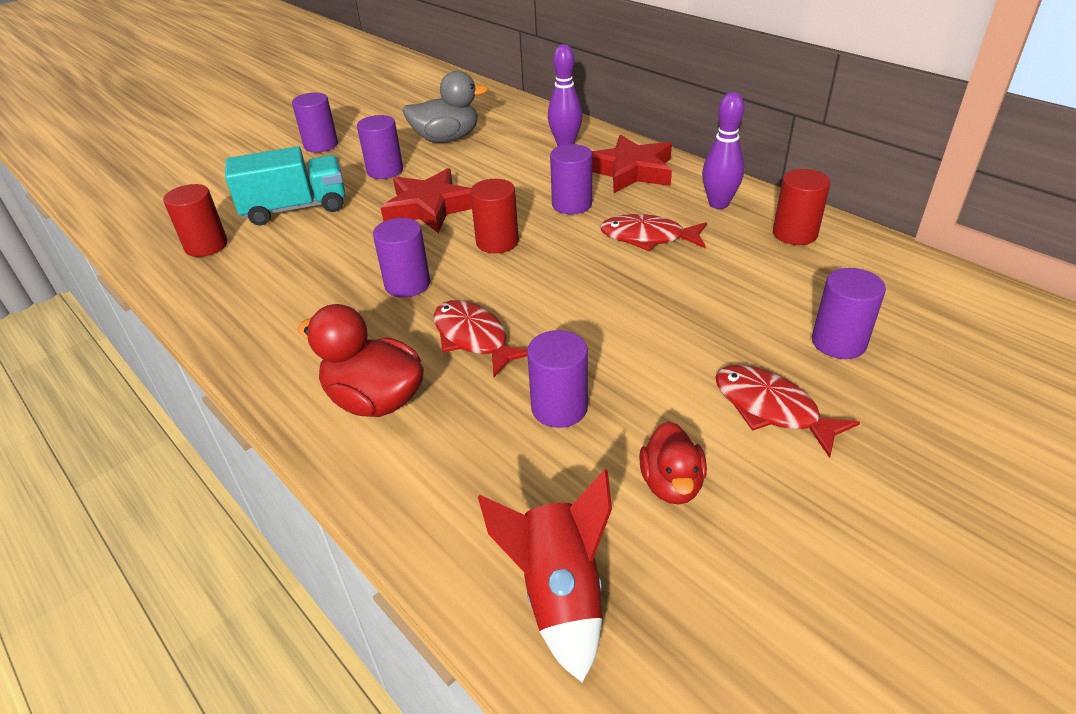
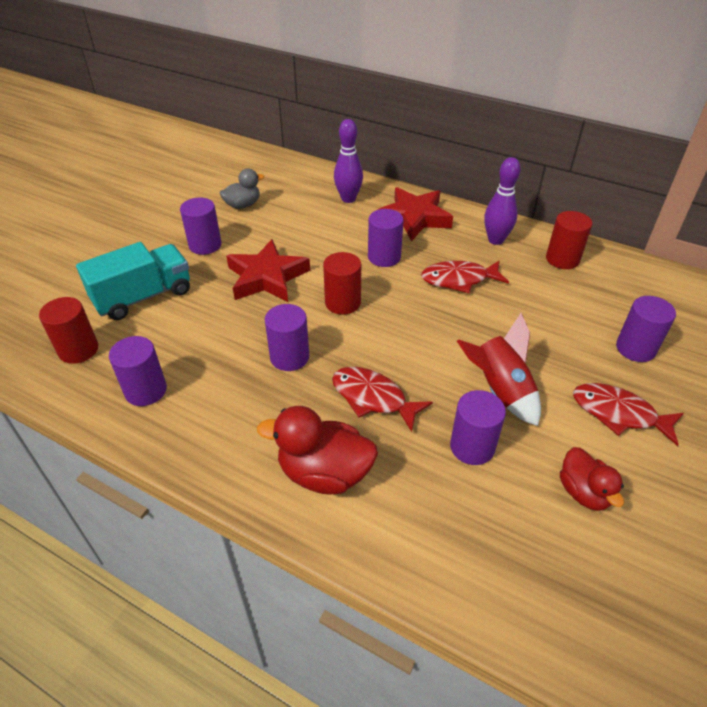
camera: 20 degrees left, 5 degrees up
purple cylinder [292,93,338,153] -> purple cylinder moved to [109,336,167,406]
grey duck [402,71,489,143] -> grey duck [220,169,264,209], size x0.64
red rocket [478,469,612,682] -> red rocket moved to [457,313,541,426]

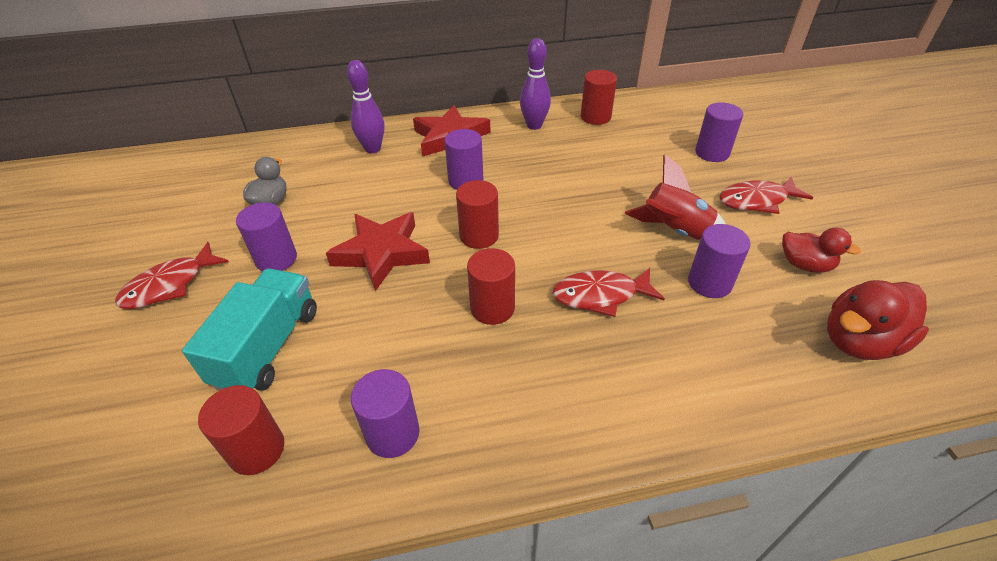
camera: 40 degrees left, 0 degrees up
red duck [257,406,378,495] -> red duck moved to [827,280,929,360]
purple cylinder [265,304,309,371] -> red cylinder [467,248,515,325]
red fish [421,260,509,293] -> red fish moved to [115,242,229,309]

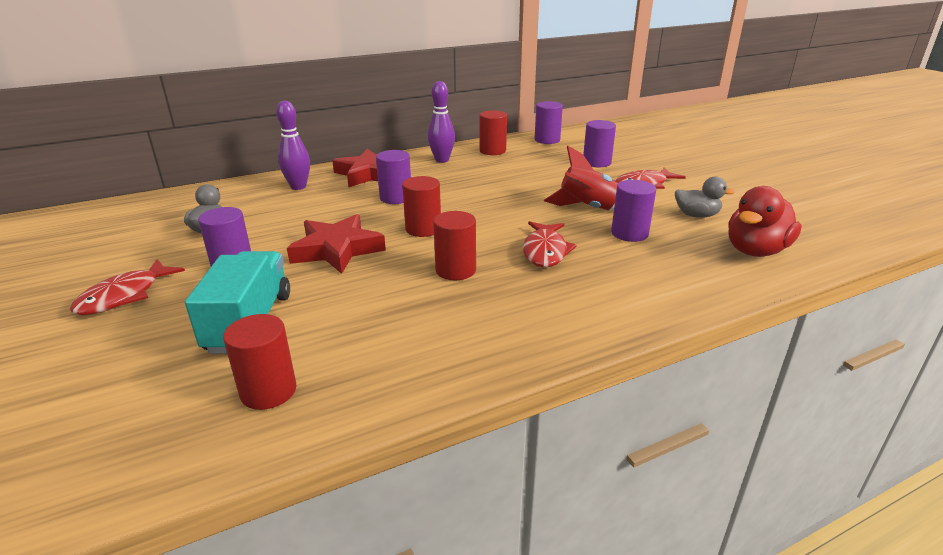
camera: 15 degrees left, 15 degrees down
purple cylinder [351,369,419,458] -> purple cylinder moved to [535,101,563,144]
red fish [553,268,665,317] -> red fish turned 60 degrees counterclockwise [523,221,577,267]
red duck [782,228,861,273] -> grey duck [675,176,735,218]

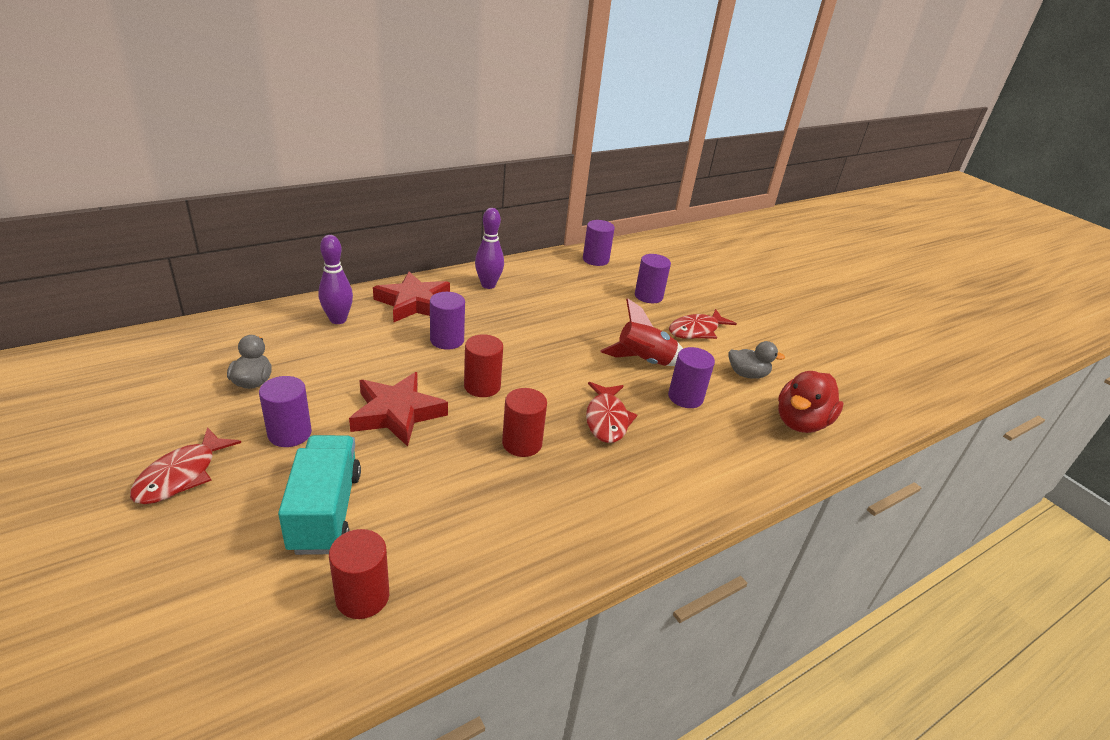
camera: 10 degrees left, 5 degrees up
red cylinder [479,110,507,155] -> none

